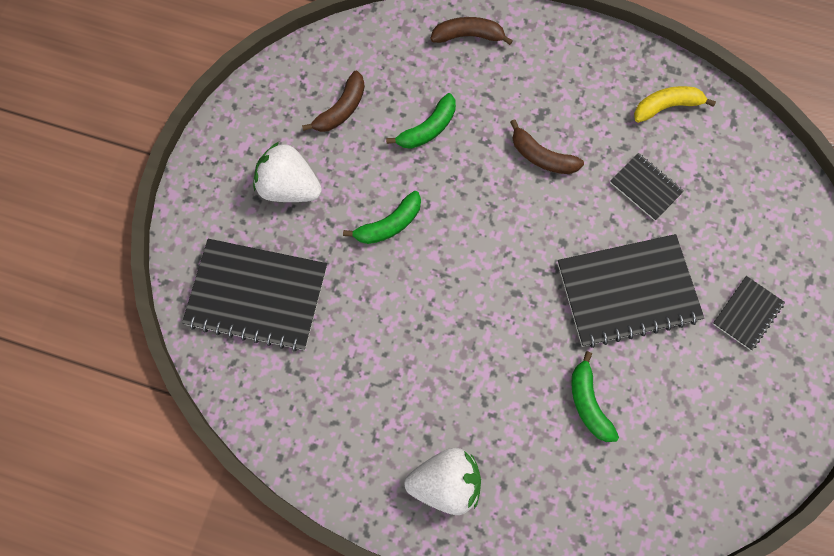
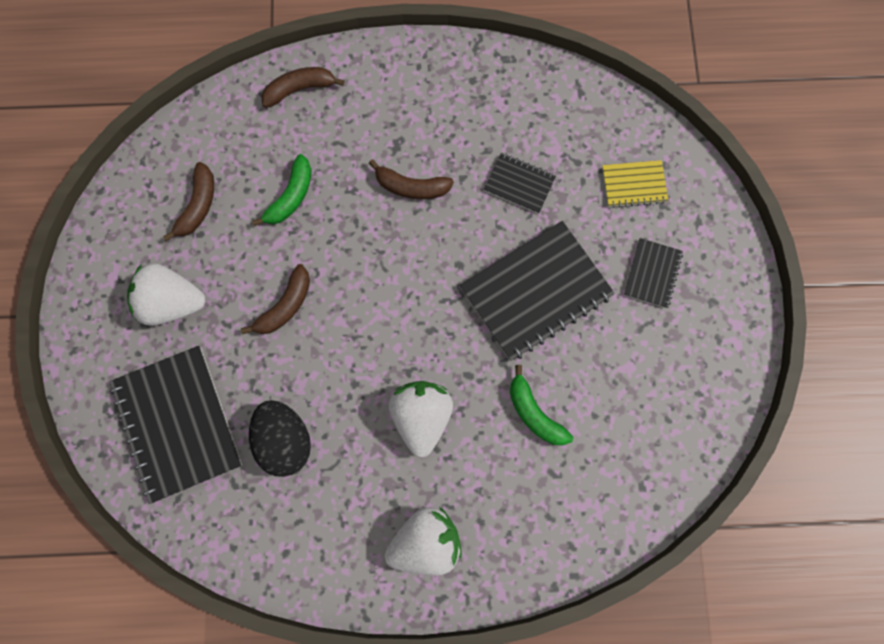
camera: 20 degrees left, 5 degrees up
black notebook [182,239,327,352] -> black notebook turned 75 degrees clockwise [110,346,242,504]
green banana [343,191,421,244] -> brown banana [241,264,310,334]
yellow banana [634,86,716,123] -> none
none -> black egg [249,400,311,477]
none -> white strawberry [389,381,453,457]
none -> yellow notebook [602,160,669,208]

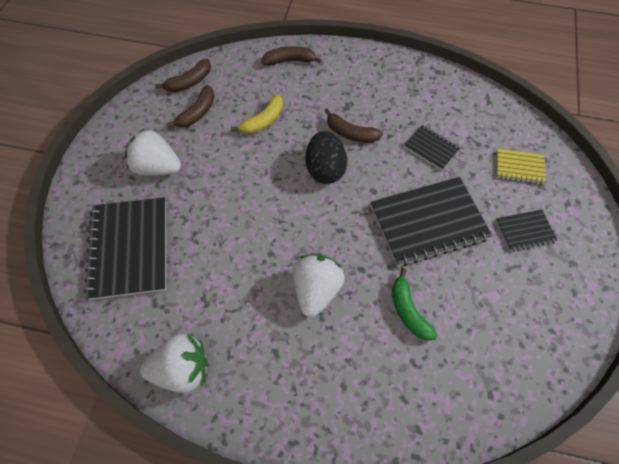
camera: 15 degrees right, 15 degrees down
brown banana [241,264,310,334] -> brown banana moved to [155,59,211,92]
black egg [249,400,311,477] -> black egg moved to [306,131,347,184]
green banana [252,154,312,226] -> yellow banana [231,95,283,134]
white strawberry [385,507,462,576] -> white strawberry moved to [140,334,208,393]
black notebook [624,238,683,308] -> black notebook turned 45 degrees clockwise [496,210,558,252]

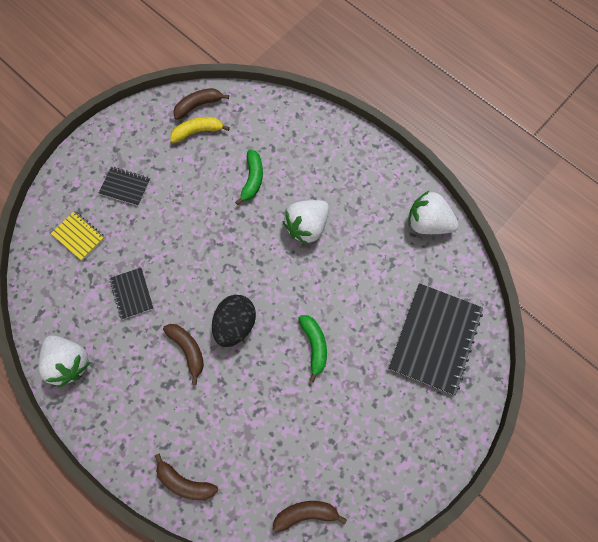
camera: 150 degrees left, 10 degrees up
white strawberry [125,128,181,176] -> white strawberry moved to [39,335,90,388]
brown banana [167,85,214,127] -> brown banana moved to [173,88,229,120]
yellow banana [231,95,283,134] -> yellow banana moved to [170,117,230,143]
black notebook [370,177,492,266] -> none
none -> green banana [298,315,327,382]

